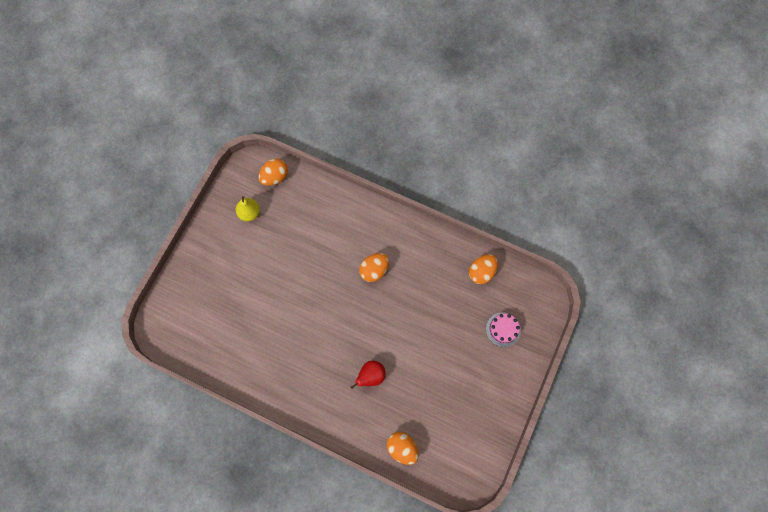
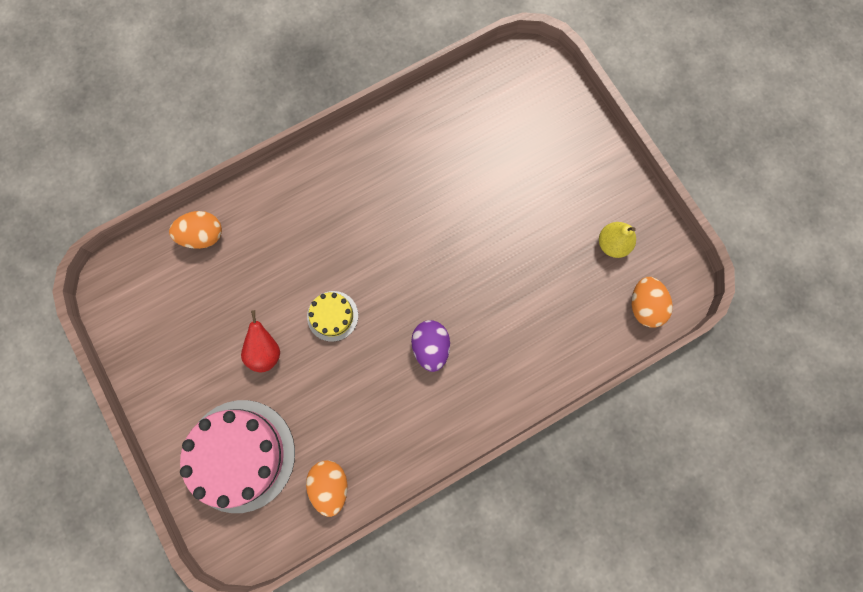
camera: 125 degrees right, 5 degrees up
red pear [350,361,385,389] -> red pear moved to [241,310,280,372]
orange egg [359,253,389,282] -> purple egg [411,320,450,372]
pink cake [486,312,521,347] -> pink cake [180,400,295,513], size x2.05
none -> yellow cake [307,291,358,342]

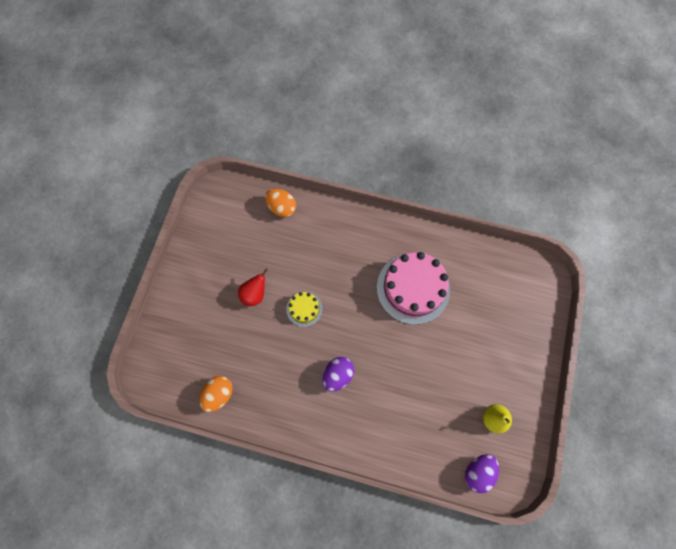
camera: 45 degrees right, 5 degrees down
pink cake [180,400,295,513] -> pink cake moved to [377,252,450,325]
orange egg [632,277,673,328] -> purple egg [465,454,499,493]

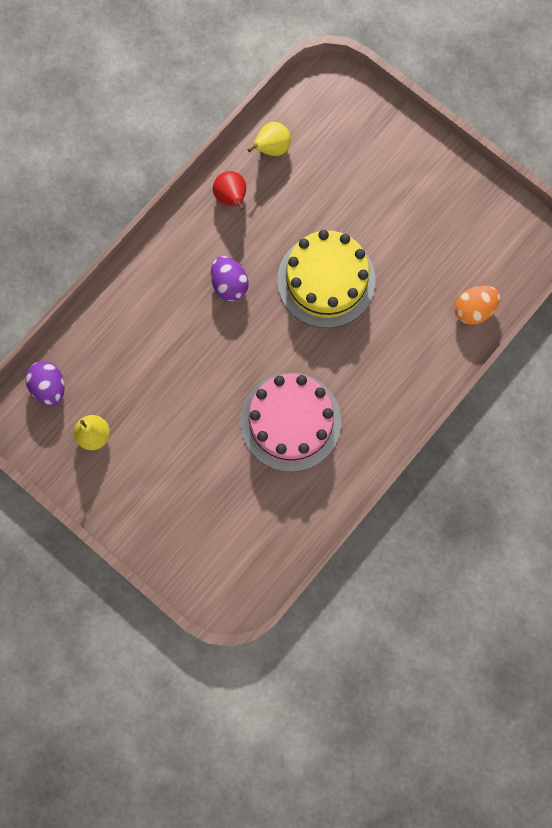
camera: 115 degrees right, 5 degrees up
orange egg [200,376,233,412] -> yellow pear [248,122,291,156]
red pear [238,268,268,306] -> red pear moved to [213,171,246,211]
yellow cake [286,292,323,327] -> yellow cake [277,230,376,328], size x2.05

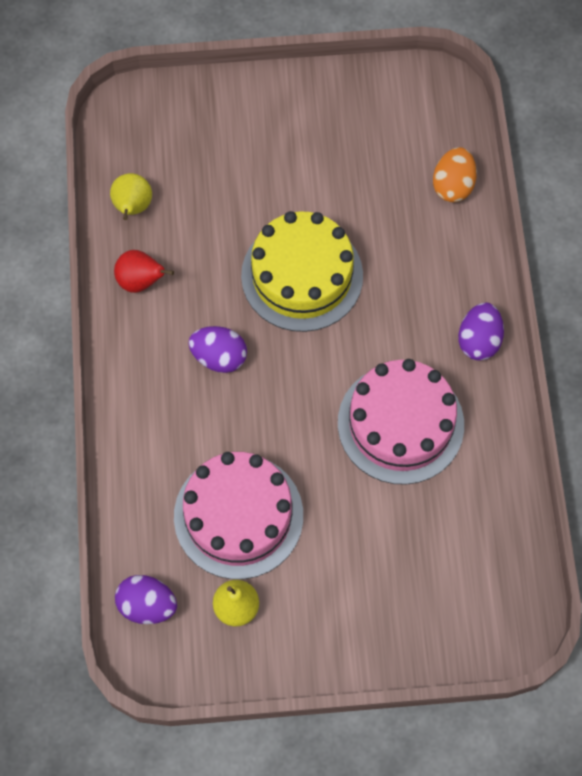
camera: 45 degrees left, 10 degrees down
none -> pink cake [174,452,303,579]
none -> purple egg [458,302,504,361]

